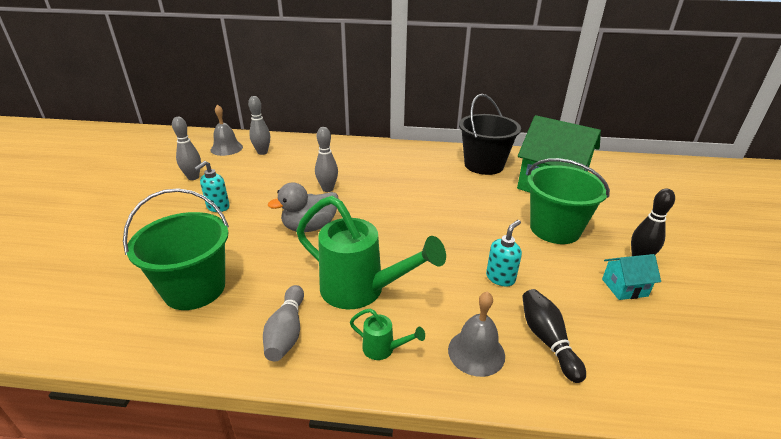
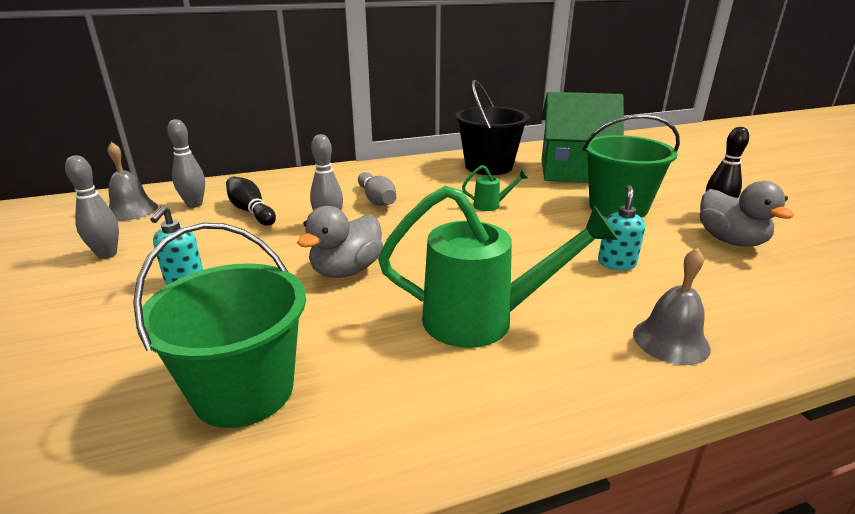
camera: 25 degrees left, 5 degrees down
grey bowling pin [263,285,304,361] -> grey bowling pin moved to [358,172,396,206]
green watering can [350,308,425,360] -> green watering can moved to [462,165,528,211]
black bowling pin [522,289,586,383] -> black bowling pin moved to [226,176,276,226]
turquoise house [602,254,661,300] -> grey duck [700,181,794,247]

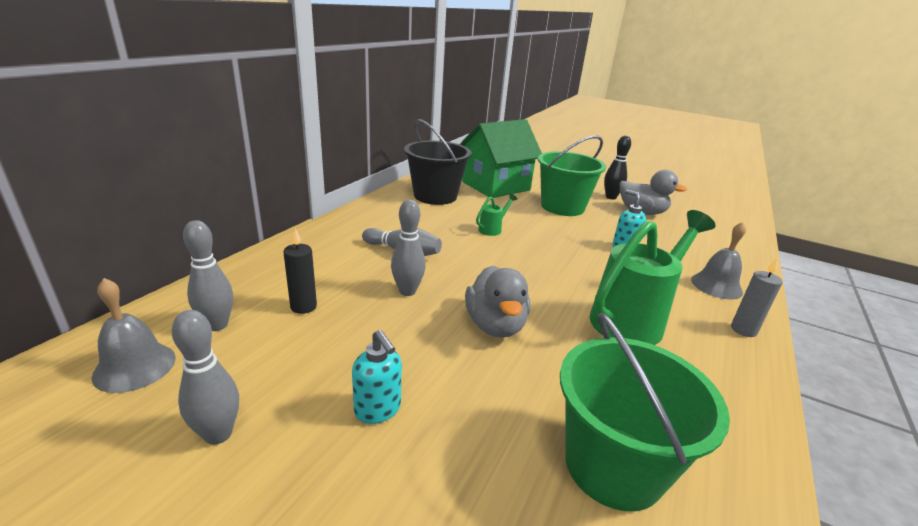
camera: 45 degrees left, 0 degrees up
black bowling pin [226,176,276,226] -> black candle [283,228,317,314]
none -> grey candle [731,257,783,337]

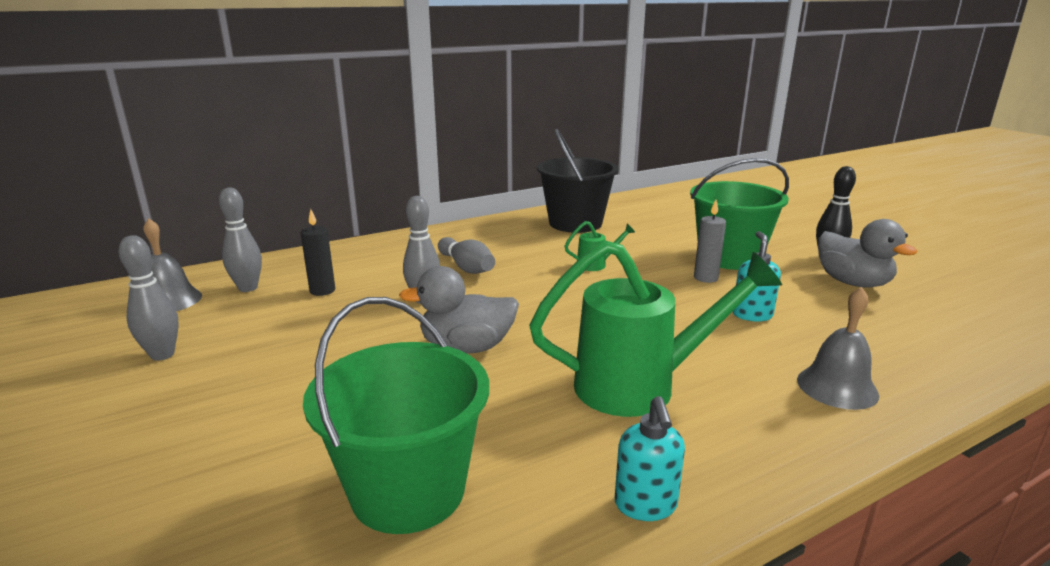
camera: 35 degrees right, 5 degrees down
turquoise soap dispenser [352,330,402,424] -> turquoise soap dispenser moved to [615,396,685,521]
green house [460,119,542,198] -> none
grey duck [465,266,530,338] -> grey duck turned 60 degrees clockwise [399,266,519,354]
grey candle [731,257,783,337] -> grey candle moved to [694,200,726,283]

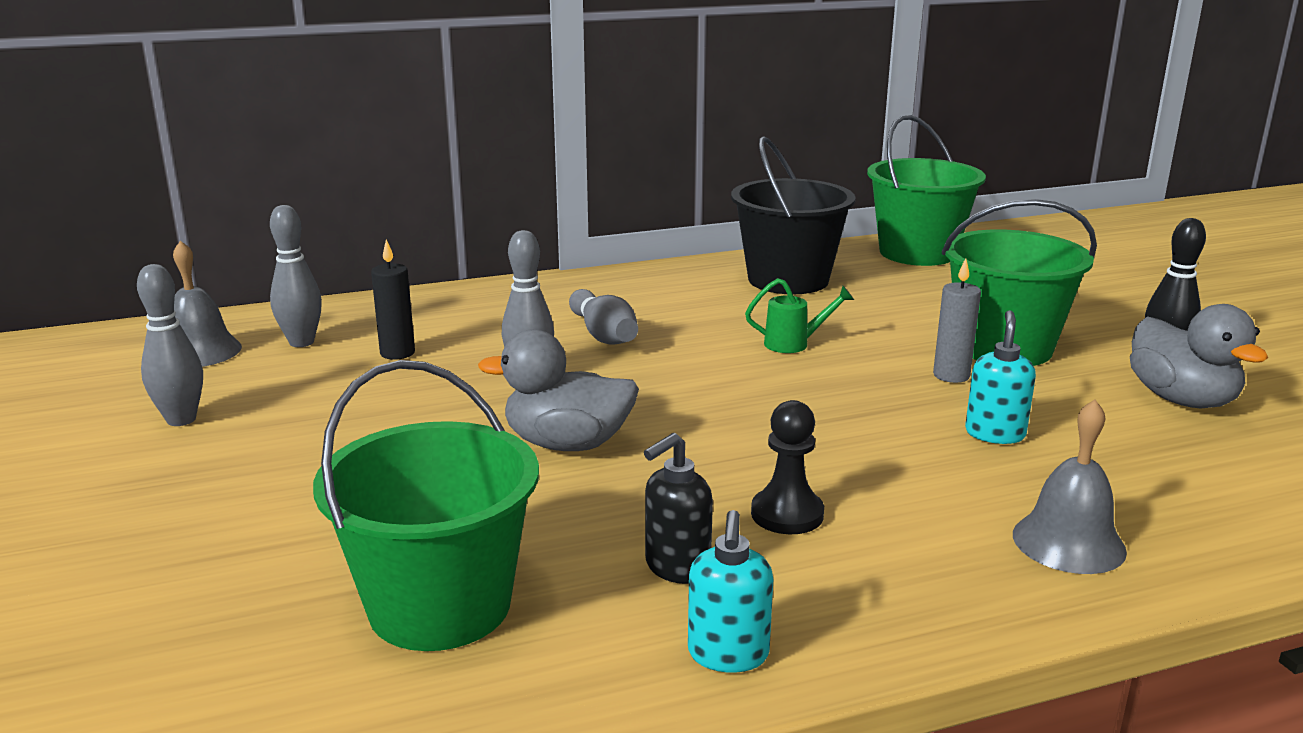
camera: 10 degrees right, 0 degrees up
green watering can [529,241,782,417] -> black pawn [751,400,824,534]
none -> black soap dispenser [644,433,713,584]
none -> green bucket [867,115,986,266]

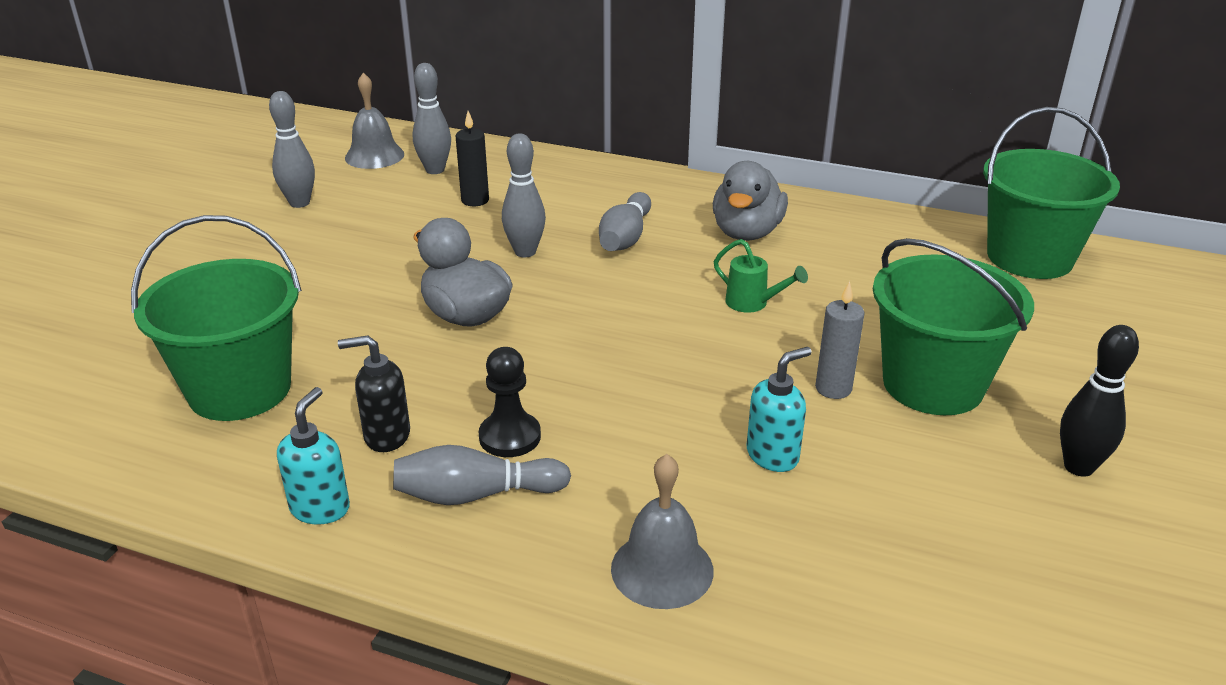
camera: 40 degrees right, 10 degrees up
turquoise soap dispenser [688,510,773,673] -> turquoise soap dispenser turned 150 degrees clockwise [277,387,350,524]
black bucket [731,136,856,294] -> none
grey duck [1130,304,1268,408] -> grey duck moved to [713,161,788,241]
none -> grey bowling pin [393,445,571,505]

